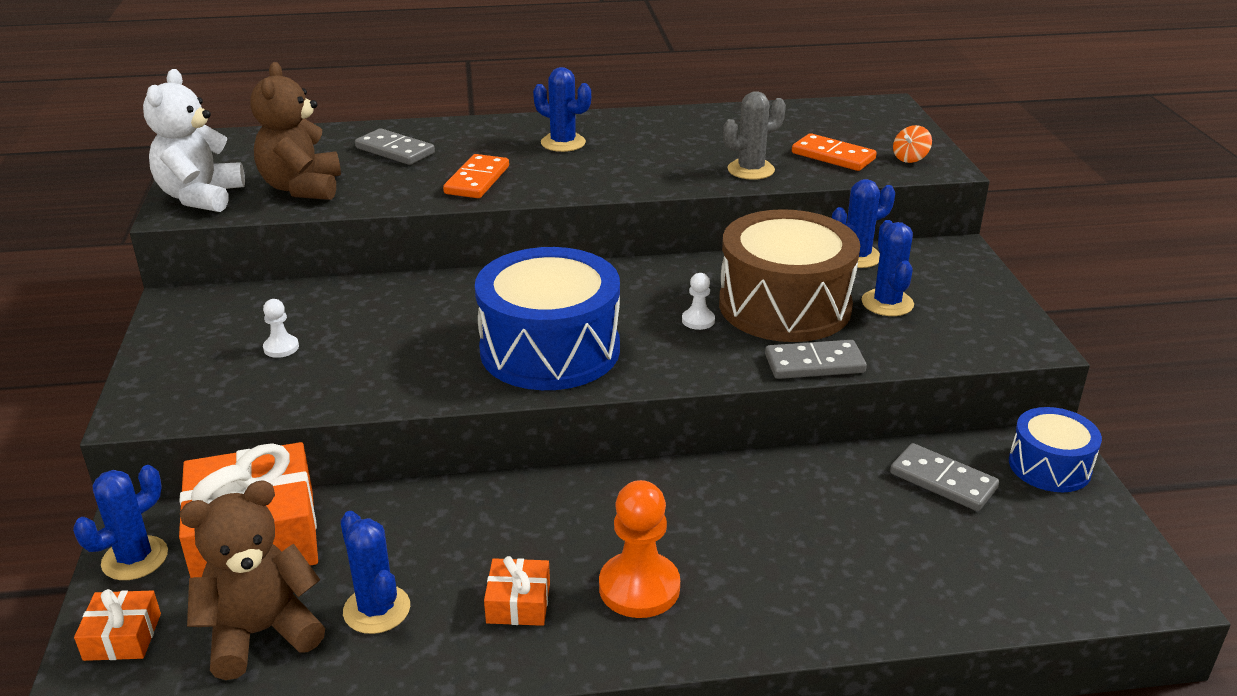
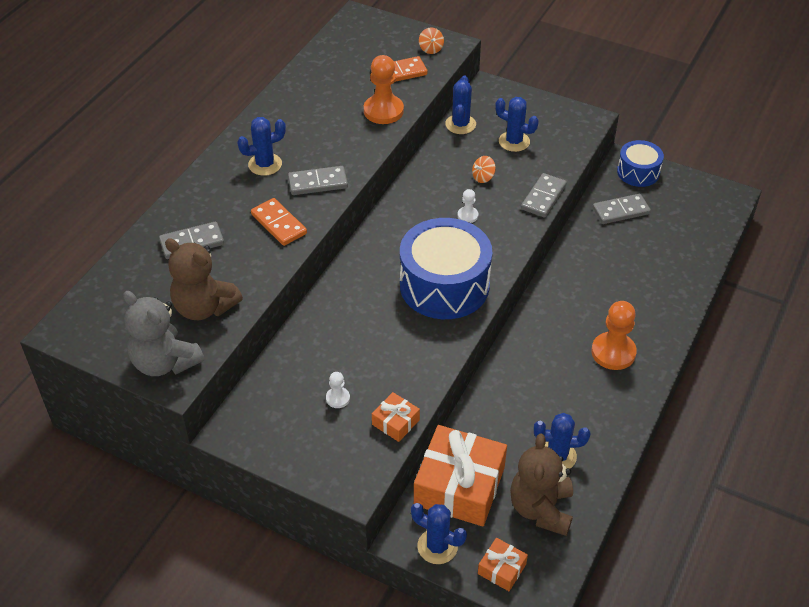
camera: 55 degrees left, 15 degrees up
blue cactus [73,465,168,580] -> blue cactus turned 45 degrees counterclockwise [411,503,467,564]
white teddy bear [143,69,245,212] -> grey teddy bear [123,291,204,376]
orange gift [484,556,550,626] -> orange gift moved to [372,392,420,442]
brown drum [719,209,860,342] -> orange spinning top [472,156,496,183]
grey cactus [723,91,786,180] -> orange pawn [364,55,404,124]
none -> grey domino [288,166,348,195]

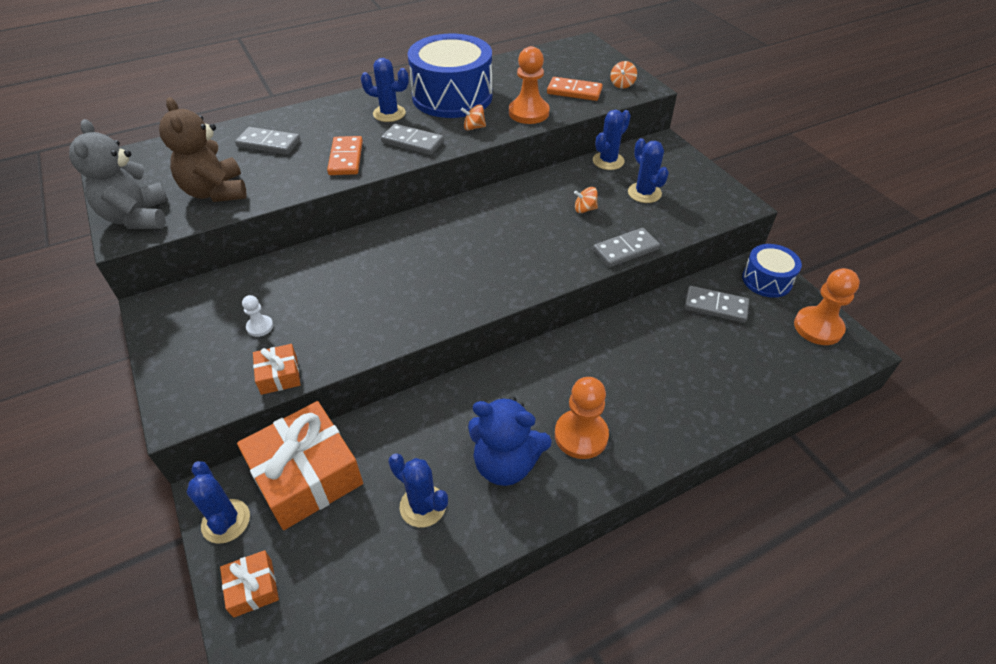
camera: 35 degrees right, 0 degrees up
blue drum [400,218,492,319] -> blue drum moved to [408,34,492,118]
white pawn [458,189,478,223] -> none
brown teddy bear [510,434,573,536] -> none
none -> orange spinning top [461,105,486,131]
none -> blue teddy bear [468,397,552,486]
none -> orange pawn [794,268,860,345]

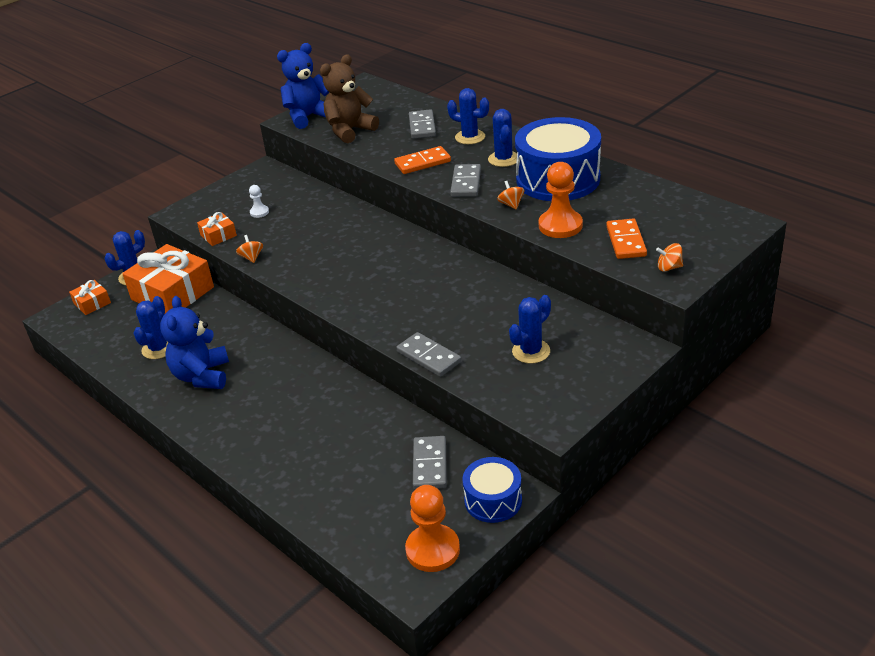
camera: 75 degrees right, 10 degrees down
grey teddy bear [69,119,168,229] -> blue teddy bear [277,43,329,129]
orange pawn [555,377,609,459] -> none
orange spinning top [574,187,598,213] -> orange spinning top moved to [236,235,263,263]
blue cactus [593,110,631,170] -> blue cactus moved to [447,88,489,144]

